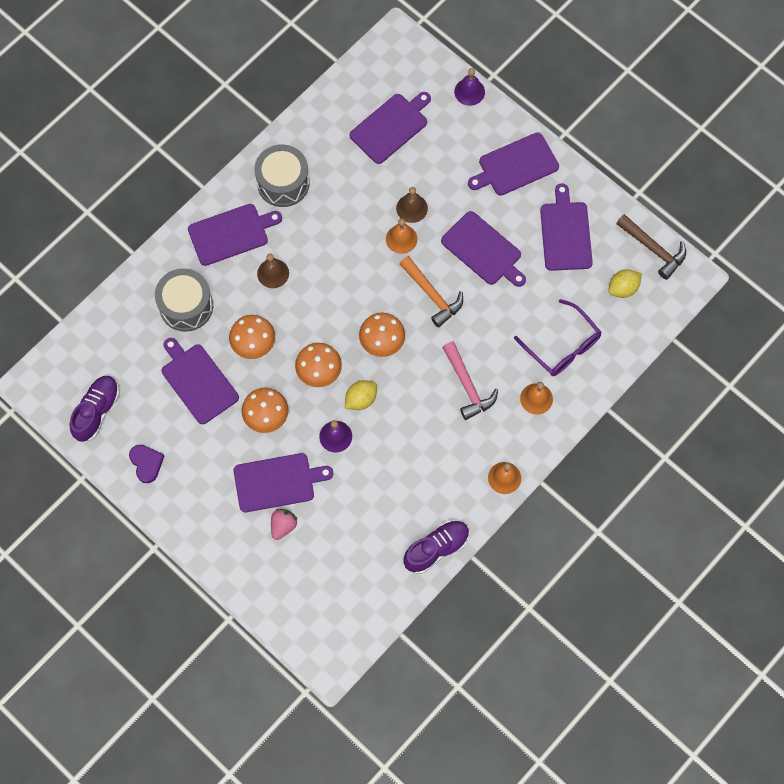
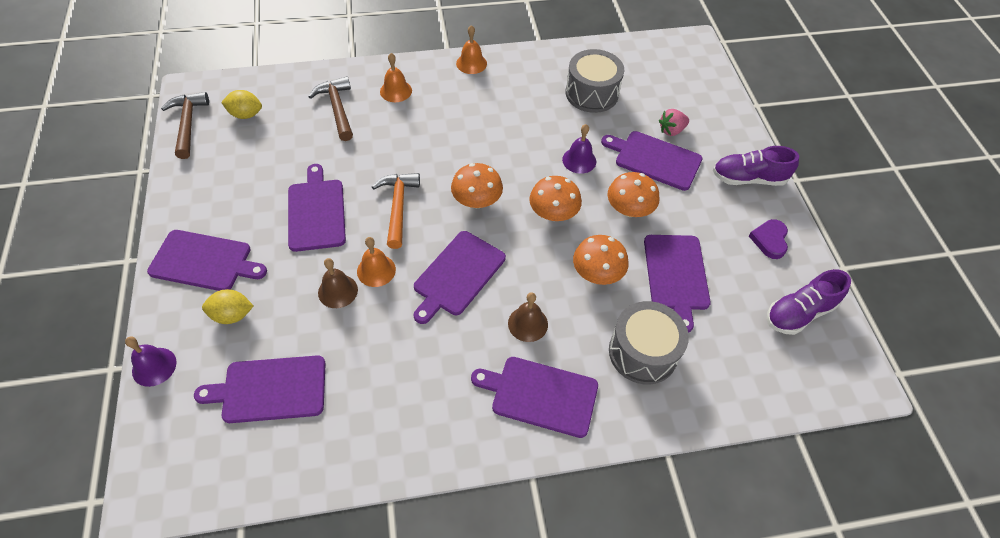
camera: 145 degrees left, 15 degrees down
grey drum [254,144,310,207] -> grey drum moved to [566,49,624,113]
yellow lemon [345,380,377,410] -> yellow lemon moved to [202,289,253,324]
purple shoe [404,520,470,574] -> purple shoe moved to [713,146,799,186]
pink hammer [442,342,498,420] -> none
purple glasses [514,299,601,376] -> brown hammer [308,76,353,141]
purple cutting board [540,183,593,271] -> purple cutting board moved to [414,231,506,324]

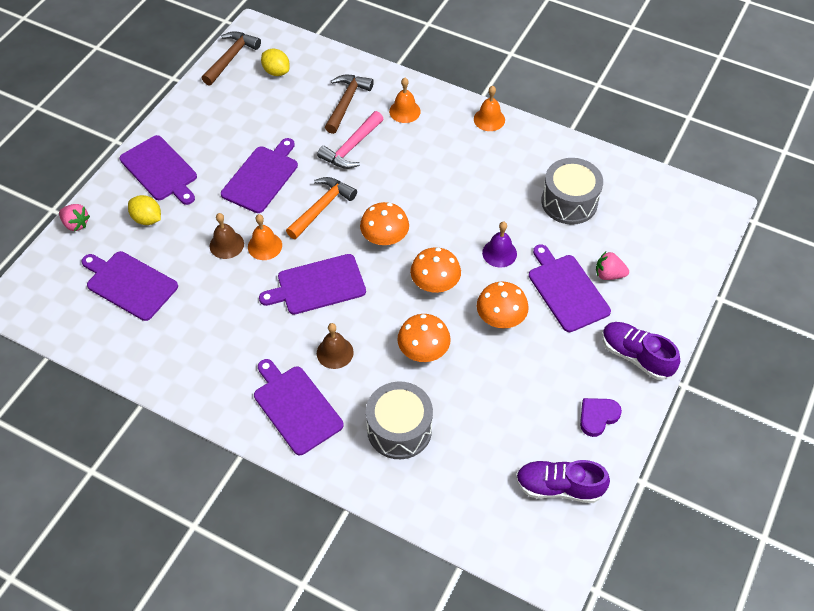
camera: 40 degrees right, 0 degrees up
purple bell [125,336,176,387] -> pink strawberry [59,204,90,231]
purple cutting board [644,235,711,333] -> none
none -> pink hammer [317,111,383,169]

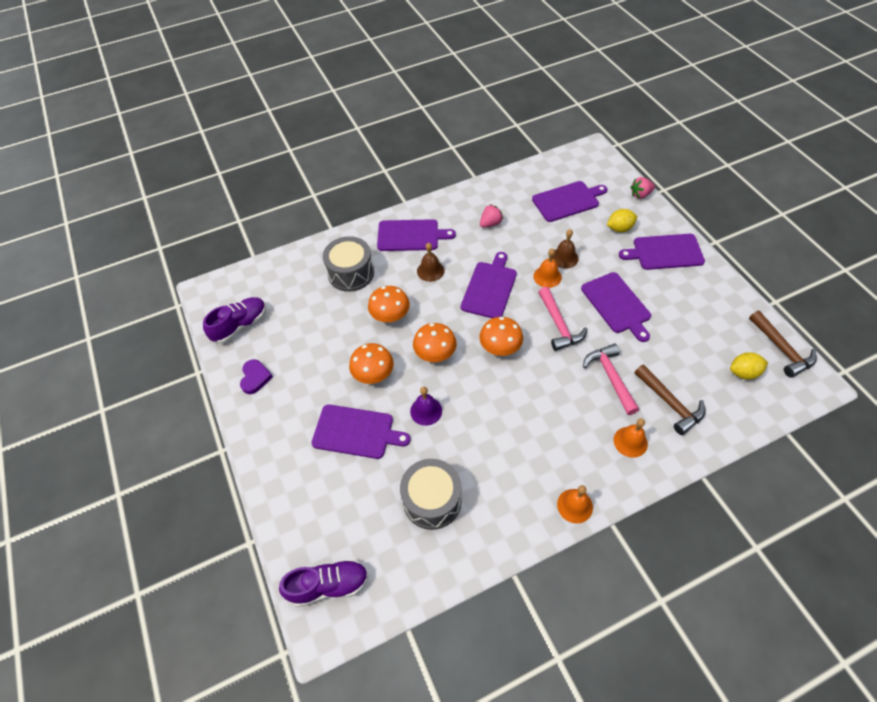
camera: 130 degrees right, 0 degrees up
orange hammer [286,177,357,239] -> pink hammer [538,287,587,351]
pink strawberry [596,252,629,280] -> pink strawberry moved to [480,204,503,228]
purple shoe [602,322,680,380] -> purple shoe moved to [279,559,368,607]

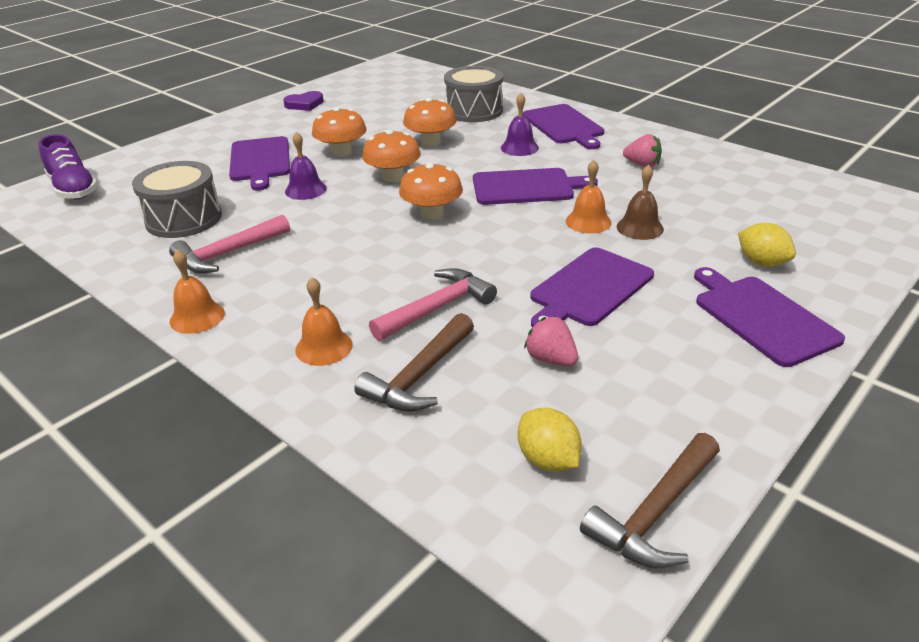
camera: 65 degrees right, 20 degrees down
purple shoe [203,297,266,344] -> none
brown bell [417,243,444,282] -> purple bell [501,93,539,156]
purple cutting board [532,181,607,222] -> none
pink hammer [538,287,587,351] -> pink hammer moved to [169,214,290,273]
pink strawberry [631,177,655,199] -> pink strawberry moved to [524,316,578,366]

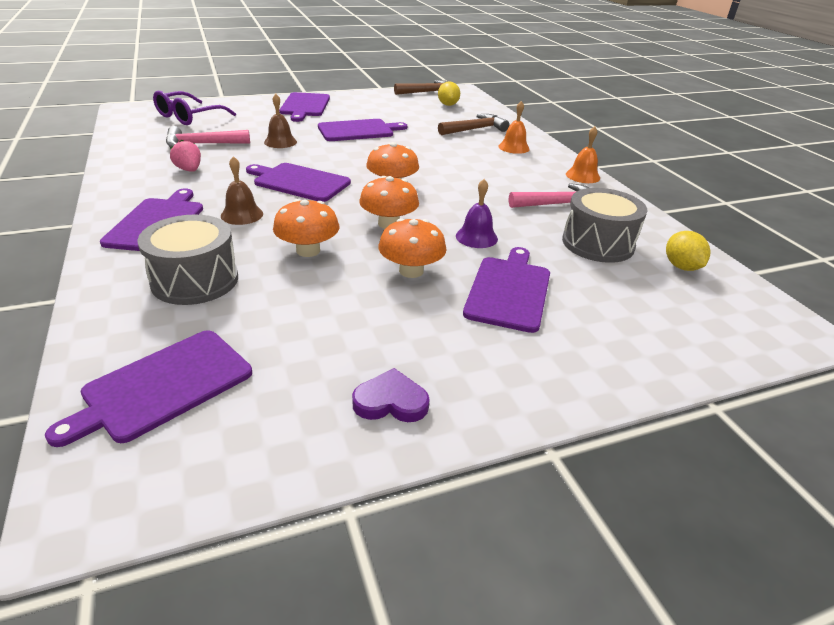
camera: 155 degrees left, 0 degrees up
purple shoe [38,134,98,199] -> none
pink hammer [369,268,497,341] -> pink hammer moved to [166,126,250,147]
purple bell [501,93,539,156] -> brown bell [221,156,263,225]
pink strawberry [524,316,578,366] -> none
orange bell [566,160,612,234] -> none
yellow lemon [738,223,796,267] -> yellow lemon moved to [666,231,711,271]
none -> purple cutting board [45,330,252,447]
none -> purple glasses [153,91,236,125]

